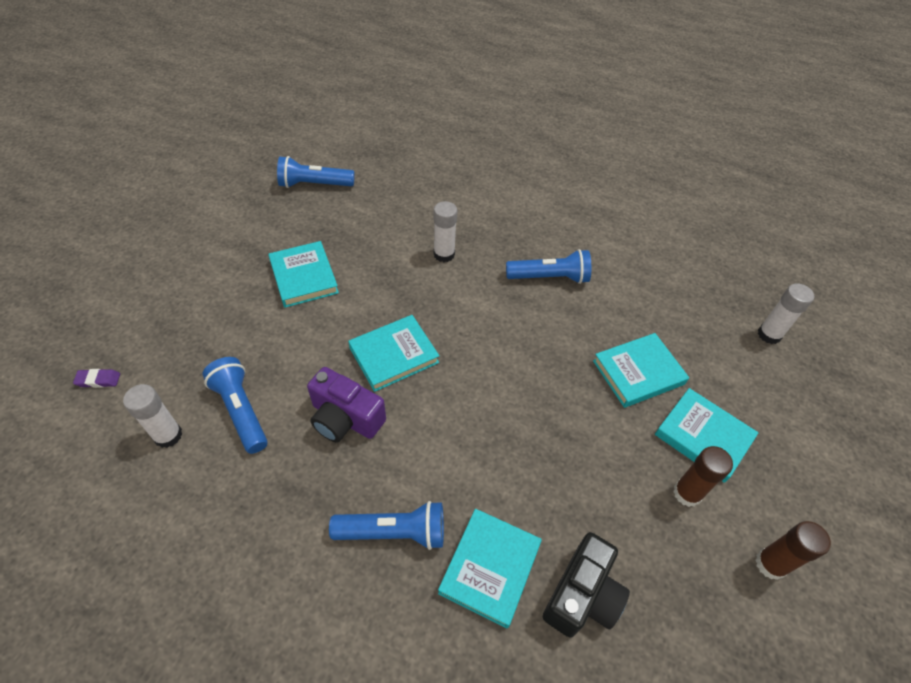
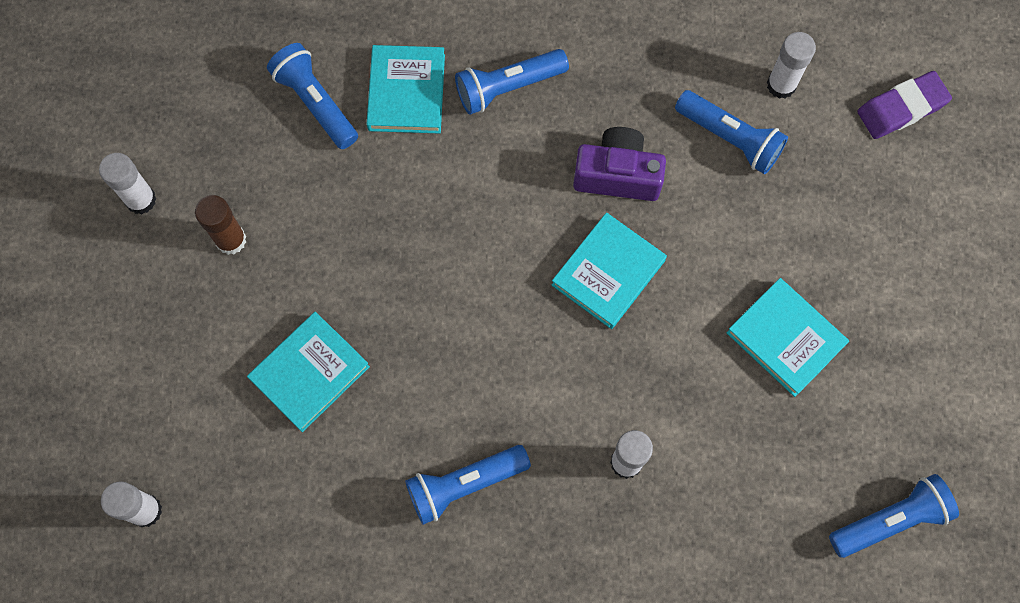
camera: 160 degrees right, 20 degrees up
purple eraser [73,369,120,388] -> purple eraser [857,71,952,139], size x1.90
black camera [543,532,630,638] -> blue flashlight [267,43,358,149]
turquoise book [655,388,759,483] -> none
brown glue stick [755,521,831,580] -> white glue stick [99,153,156,214]

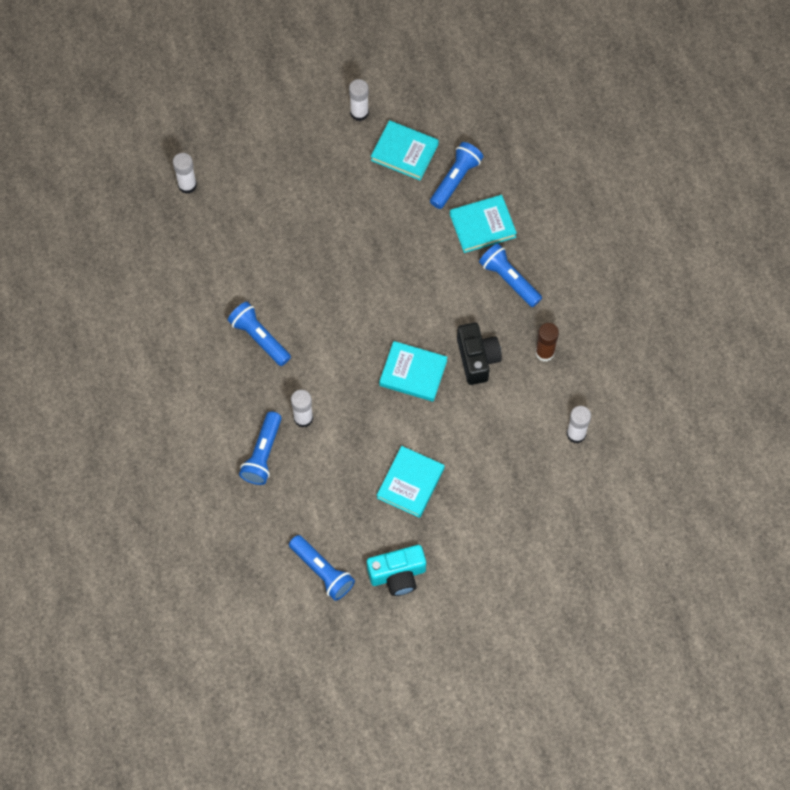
camera: 70 degrees right, 5 degrees down
brown glue stick [195,195,246,255] -> brown glue stick moved to [535,323,559,362]
turquoise book [247,312,370,432] -> turquoise book moved to [371,120,439,180]
purple camera [573,127,666,201] -> black camera [457,323,502,385]
blue flashlight [675,90,788,174] -> blue flashlight moved to [239,411,282,485]
purple eraser [857,71,952,139] -> none
none -> turquoise camera [367,545,426,596]

